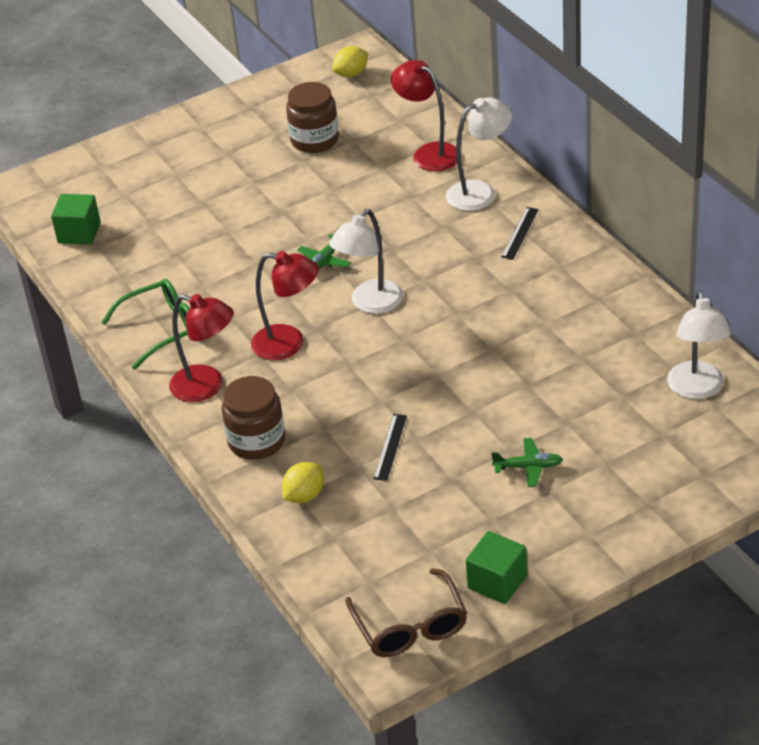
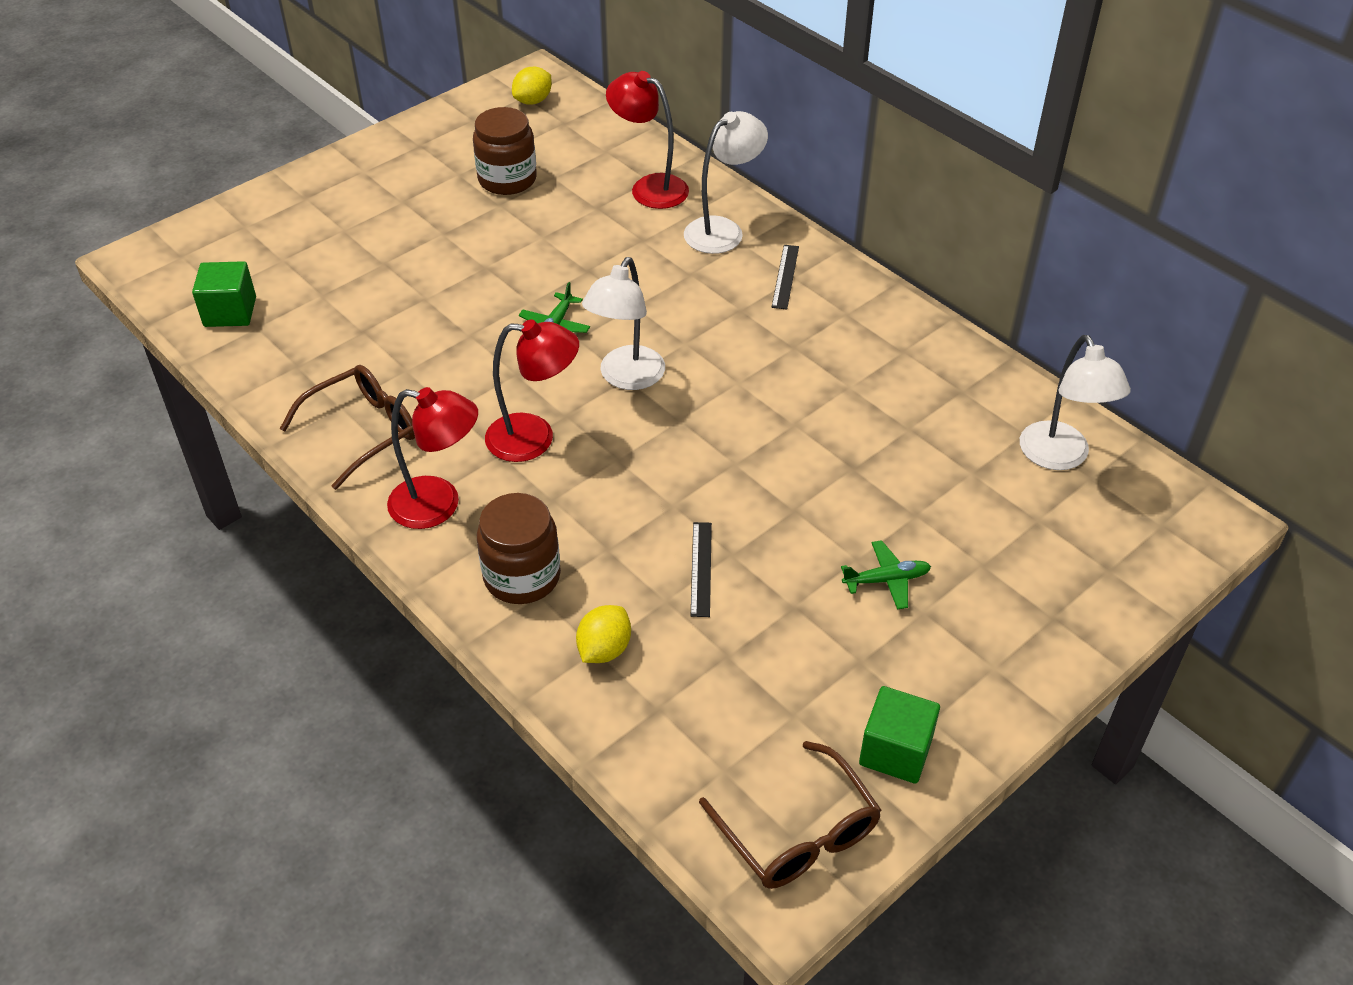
camera: 15 degrees left, 5 degrees up
green glasses [101,279,189,370] -> brown glasses [280,365,415,490]

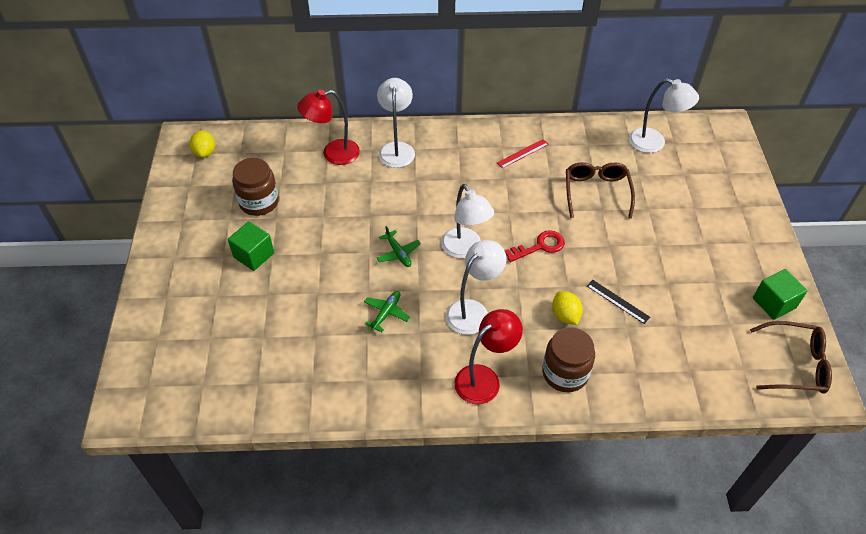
camera: 50 degrees left, 5 degrees up
green cube [192,261,256,327] -> green cube moved to [228,221,274,271]
brown glasses [280,365,415,490] -> brown glasses moved to [566,162,635,219]
red lamp [485,319,579,462] -> white lamp [446,240,507,335]
yellow lemon [576,605,631,663] -> yellow lemon moved to [552,291,583,325]
black ruler [772,245,799,310] -> none
green plane [841,540,931,610] -> green plane moved to [364,291,410,332]
none -> red ruler [497,139,549,168]
none -> red key [505,230,565,262]

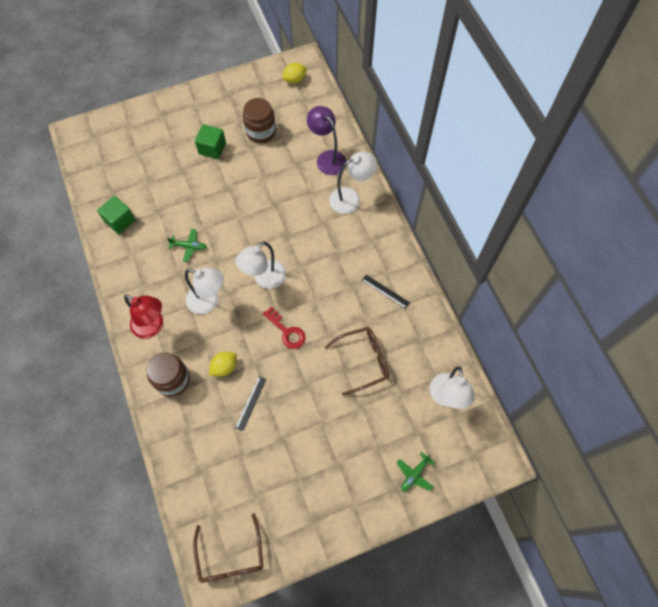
camera: 70 degrees right, 15 degrees up
red lamp [297,90,360,165] -> purple lamp [307,106,346,175]
green plane [377,226,421,267] -> green plane moved to [397,452,435,492]
red ruler [497,139,549,168] -> black ruler [361,275,410,309]
green cube [753,269,807,320] -> green cube moved to [97,196,136,234]

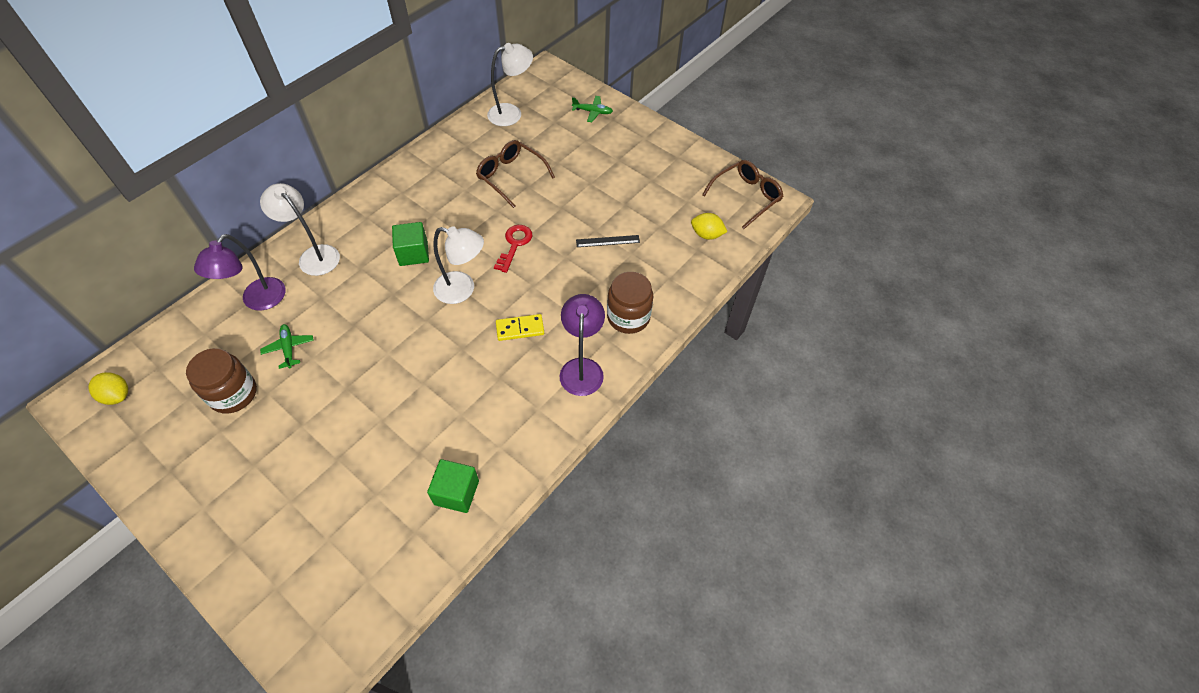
camera: 120 degrees left, 10 degrees down
red lamp [124,295,163,339] -> purple lamp [560,294,605,396]
green plane [167,229,207,262] -> green plane moved to [260,324,314,369]
white lamp [185,268,224,314] -> yellow domino [496,314,544,341]
green cube [195,124,226,159] -> green cube moved to [392,222,429,266]
yellow lemon [209,352,237,377] -> yellow lemon moved to [691,213,727,240]
black ruler [361,275,410,309] -> none

